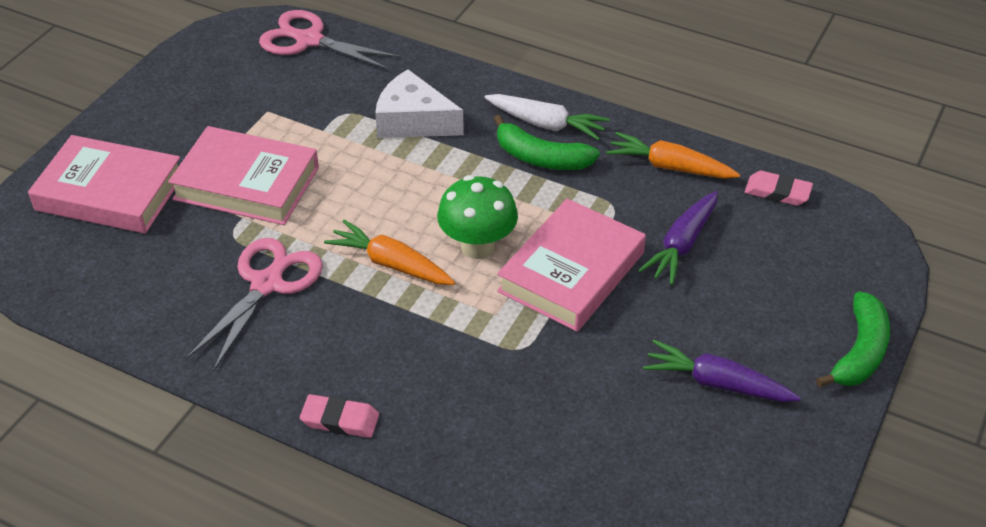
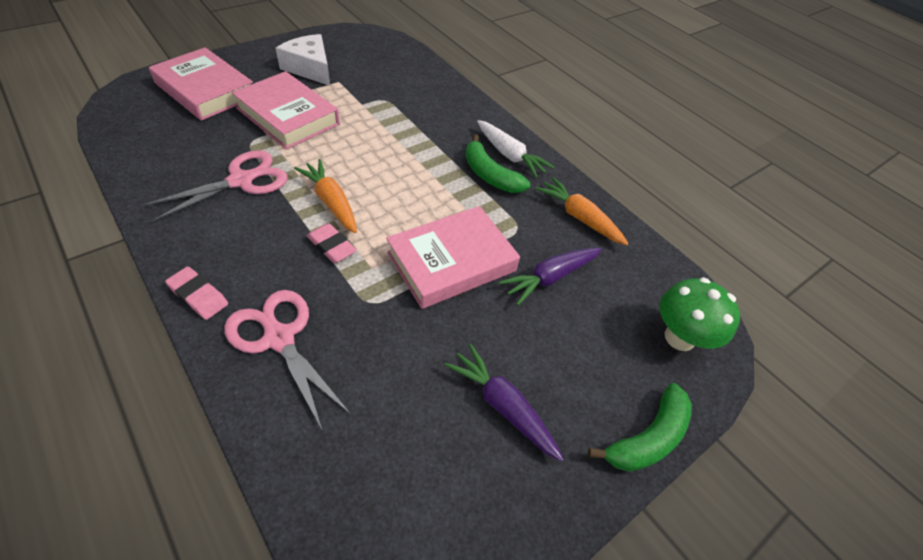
camera: 20 degrees right, 5 degrees up
pink scissors [259,10,402,70] -> pink scissors moved to [224,290,351,430]
white cheese [375,69,464,138] -> white cheese moved to [276,34,330,86]
green mushroom [437,175,518,259] -> green mushroom moved to [659,277,740,351]
pink eraser [745,171,813,206] -> pink eraser moved to [307,223,357,263]

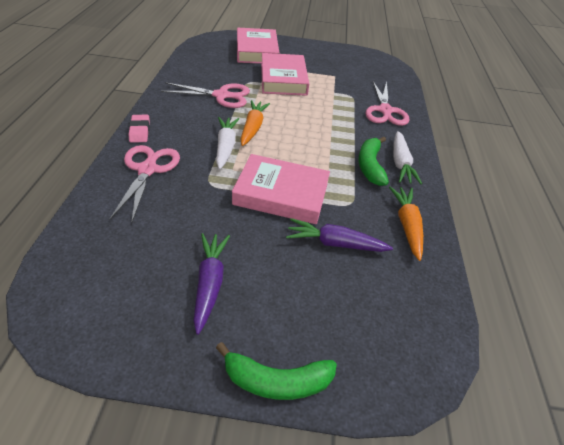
camera: 45 degrees right, 5 degrees down
white cheese [276,34,330,86] -> none
pink eraser [307,223,357,263] -> white carrot [216,117,239,169]
green mushroom [659,277,740,351] -> none
none -> pink scissors [365,81,409,126]

